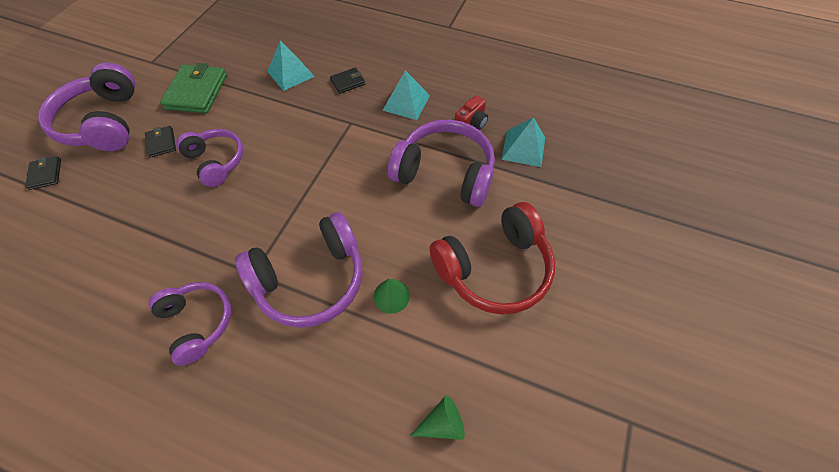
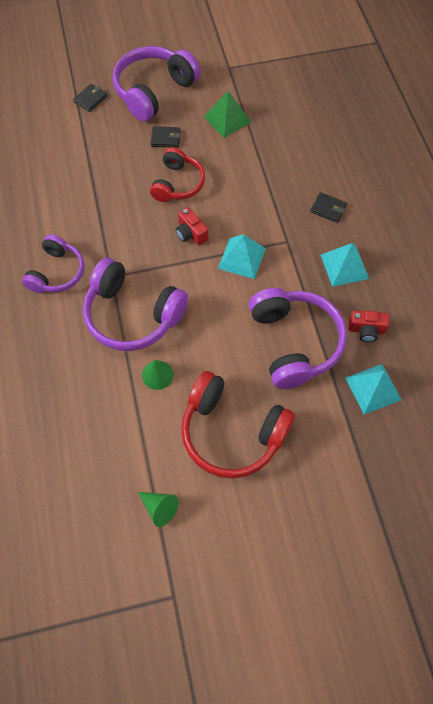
camera: 55 degrees right, 5 degrees up
black wallet [145,126,176,158] -> black wallet turned 60 degrees clockwise [150,126,181,148]
green wallet [160,63,227,113] -> green pyramid [204,91,251,138]
purple headphones [176,129,244,187] -> red headphones [150,147,205,202]
turquoise pyramid [267,41,315,91] -> turquoise pyramid moved to [218,234,266,279]
green cone [410,395,465,440] -> green cone moved to [138,492,179,527]
none -> red camera [176,207,208,245]

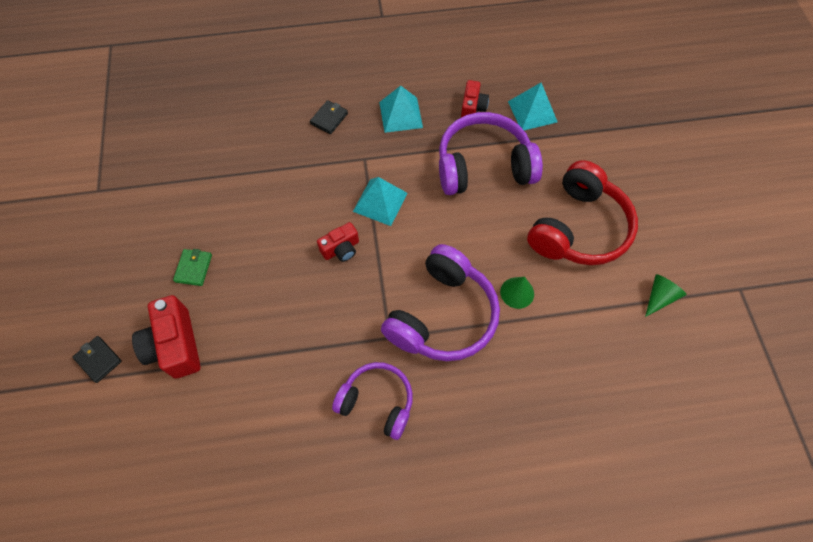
camera: 85 degrees left, 0 degrees up
purple headphones [113,46,201,122] -> none
black wallet [150,126,181,148] -> green wallet [173,249,212,286]
red headphones [150,147,205,202] -> none
green pyramid [204,91,251,138] -> none
none -> red camera [132,295,201,379]

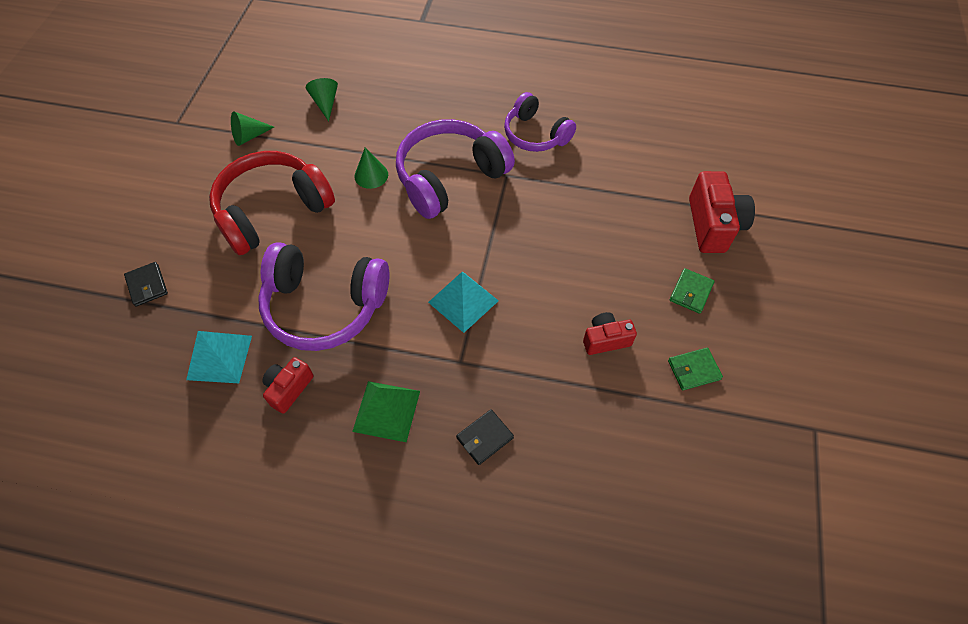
camera: 160 degrees left, 5 degrees down
black wallet [72,336,122,383] -> black wallet moved to [124,262,168,307]
red camera [317,222,359,262] -> red camera moved to [583,312,637,355]
turquoise pyramid [379,86,423,133] -> green pyramid [352,381,420,442]
none -> green cone [306,78,338,121]
none -> green wallet [668,347,723,391]

